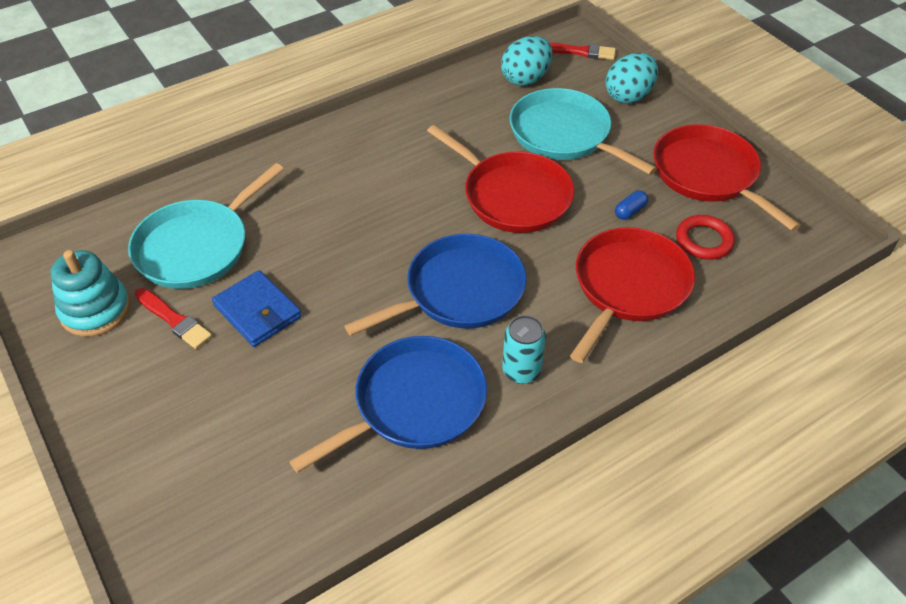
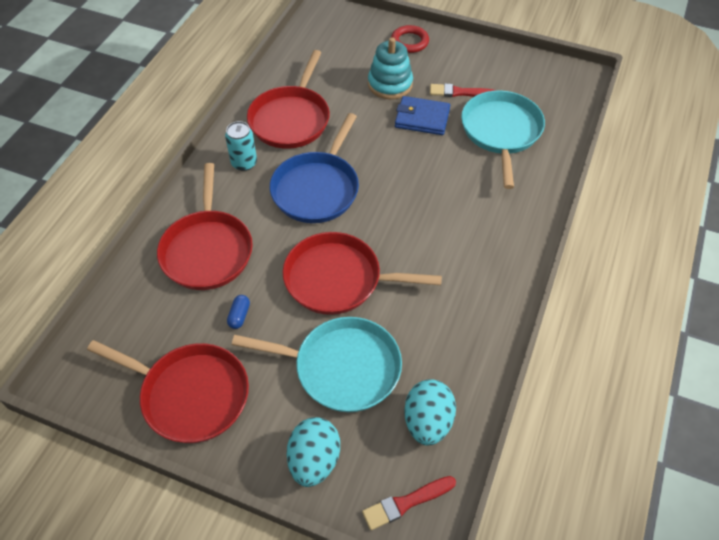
camera: 145 degrees right, 5 degrees up
turquoise stacking toy [50,250,130,337] -> turquoise stacking toy moved to [368,37,413,99]
blue pan [289,336,487,473] -> red pan [247,50,330,149]
red ring [676,215,735,260] -> red ring moved to [391,25,429,53]

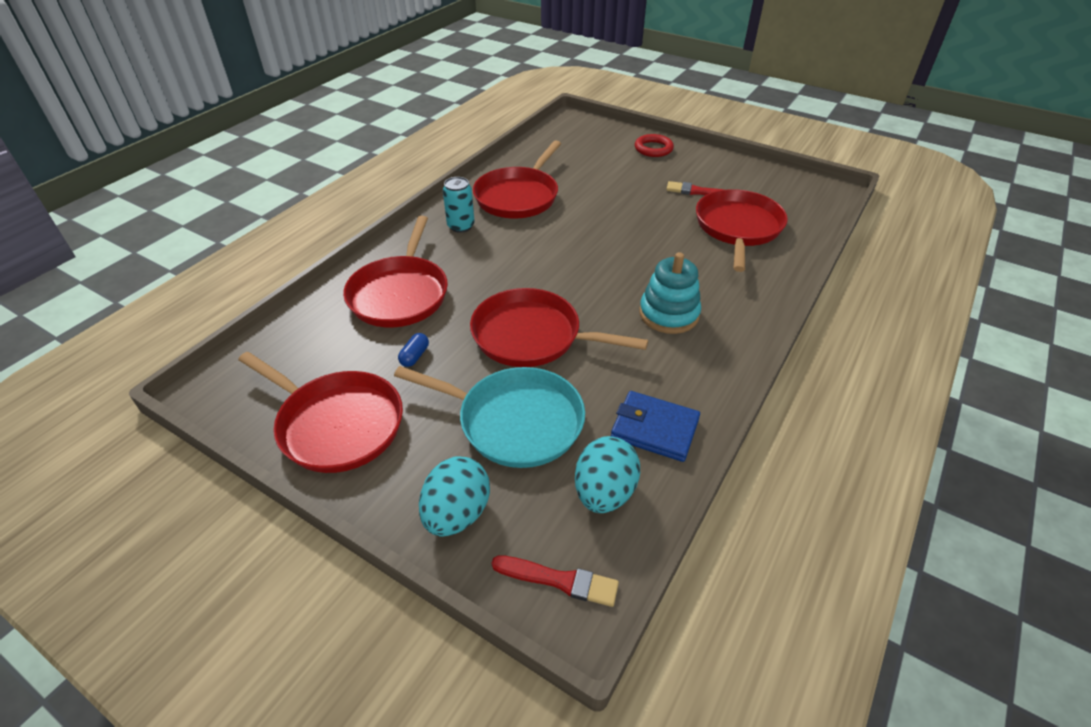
camera: 10 degrees right, 10 degrees down
blue pan [270,113,359,223] -> none
red brush [362,476,456,530] -> red brush turned 150 degrees counterclockwise [491,555,619,607]
turquoise stacking toy [368,37,413,99] -> turquoise stacking toy moved to [639,252,701,334]
blue wallet [395,96,450,135] -> blue wallet moved to [611,391,700,462]
turquoise pan [461,90,545,189] -> red pan [696,189,788,272]

